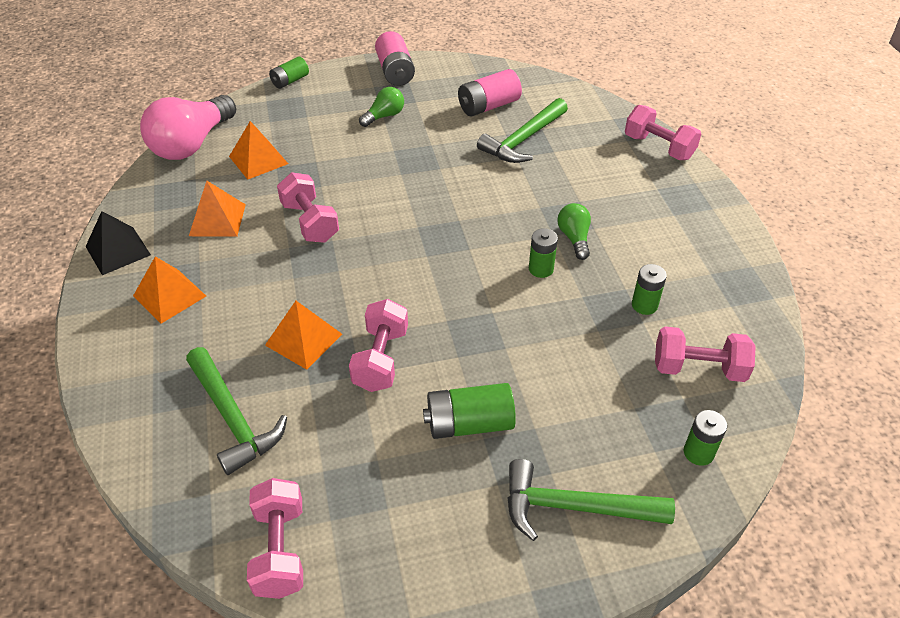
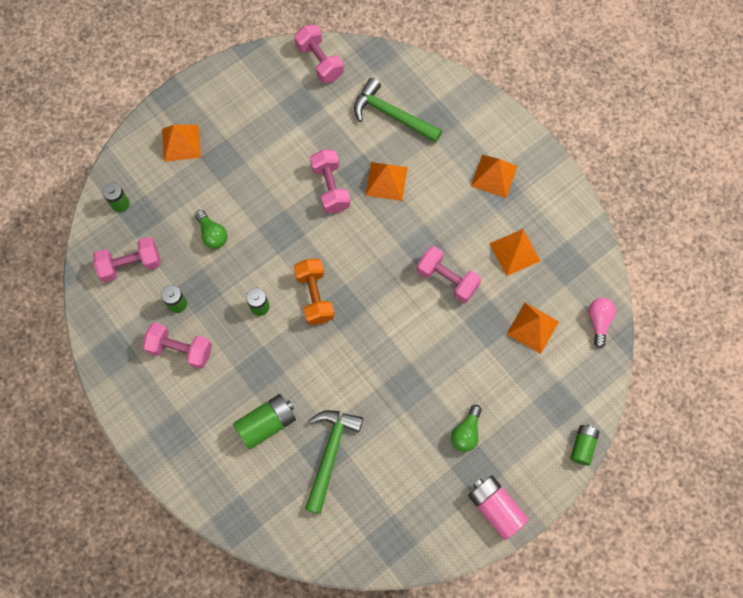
camera: 155 degrees right, 25 degrees up
black pyramid [85,211,151,275] -> none
pink light bulb [140,95,236,160] -> pink light bulb [589,298,616,348], size x0.49
green battery [423,383,516,439] -> green battery moved to [233,394,296,450]
pink battery [458,69,522,116] -> none
green hammer [507,459,675,541] -> orange pyramid [162,125,201,162]
green light bulb [557,203,591,260] -> green light bulb moved to [195,210,227,249]
pink dumbbell [625,105,701,160] -> pink dumbbell moved to [142,322,212,369]
none -> orange dumbbell [294,259,335,325]

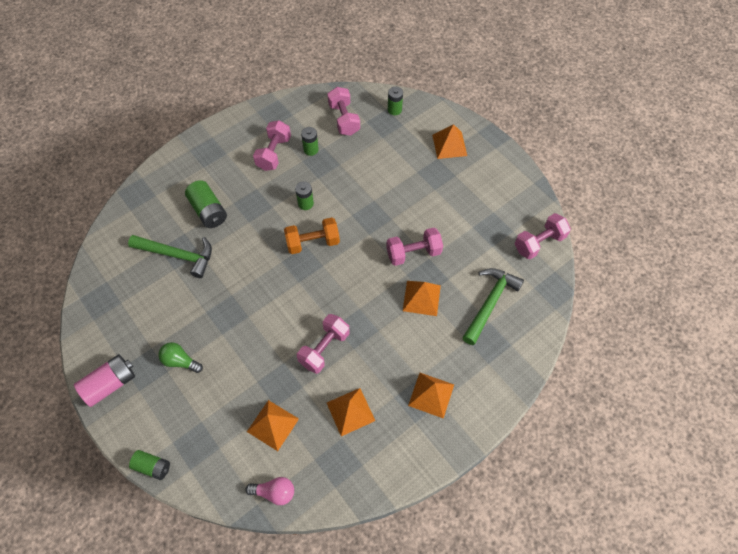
camera: 90 degrees right, 10 degrees down
green light bulb [195,210,227,249] -> none

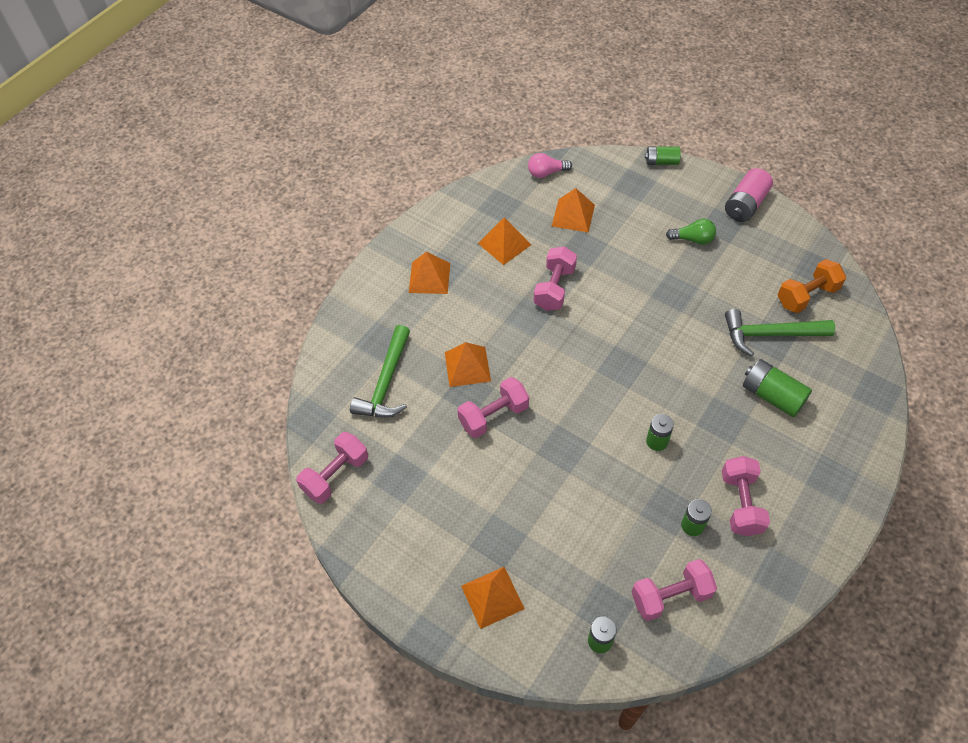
camera: 165 degrees right, 5 degrees down
orange dumbbell [284,217,340,254] -> orange dumbbell moved to [778,259,846,313]
pink dumbbell [327,87,360,136] -> pink dumbbell turned 75 degrees counterclockwise [632,559,717,621]

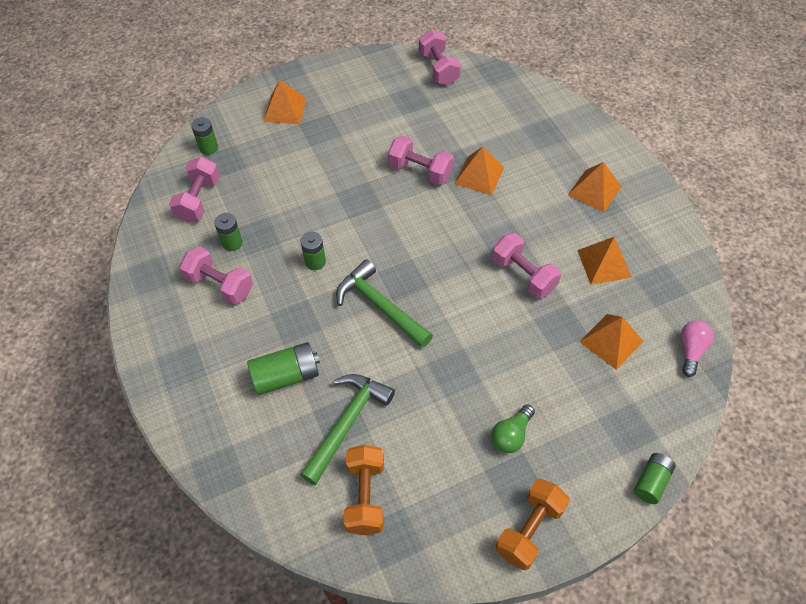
camera: 120 degrees right, 0 degrees up
green hammer [350,325,410,418] -> green hammer moved to [336,259,433,348]
pink dumbbell [457,377,529,438] -> pink dumbbell turned 60 degrees counterclockwise [388,136,454,185]
pink battery [725,168,773,222] -> orange dumbbell [496,479,570,570]

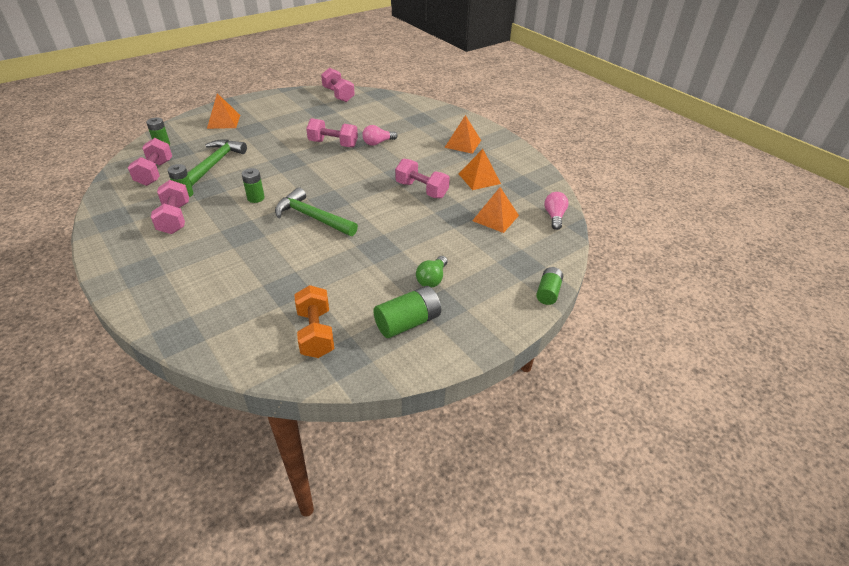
camera: 15 degrees left, 15 degrees down
pink dumbbell [179,246,253,305] -> pink dumbbell turned 60 degrees clockwise [151,180,189,234]
green battery [247,342,320,395] -> green battery moved to [373,286,441,338]
green hammer [300,374,395,485] -> green hammer moved to [188,140,247,186]
orange pyramid [454,146,504,195] -> pink light bulb [362,125,397,146]
orange dumbbell [496,479,570,570] -> none

